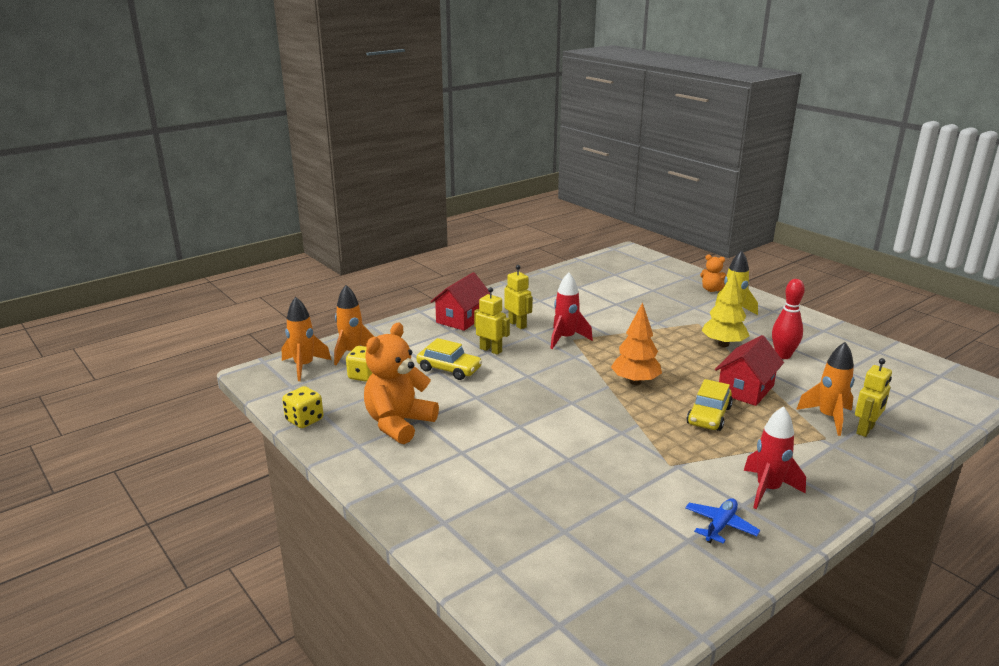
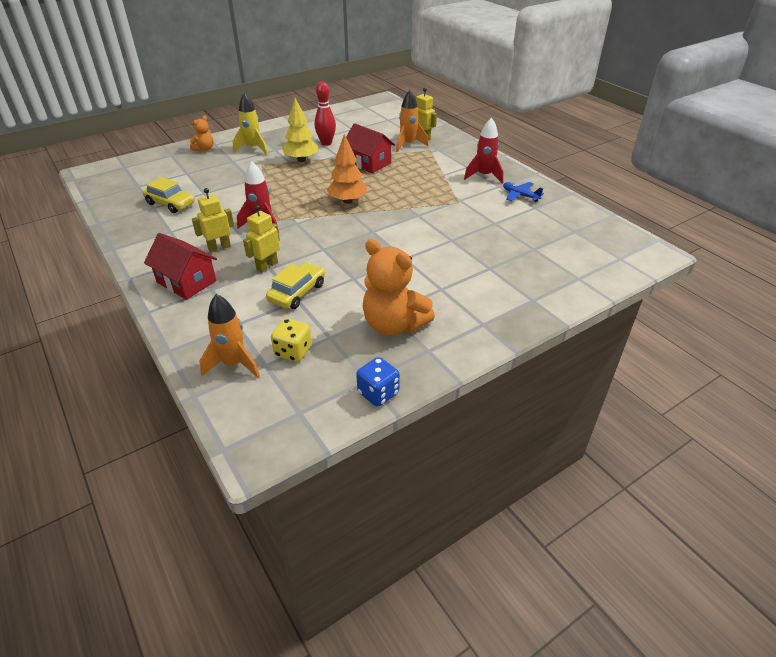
camera: 85 degrees left, 15 degrees up
orange rocket [282,297,331,381] -> none
yellow dice [282,386,323,428] -> blue dice [356,357,400,407]
yellow car [687,379,733,431] -> yellow car moved to [143,177,195,213]

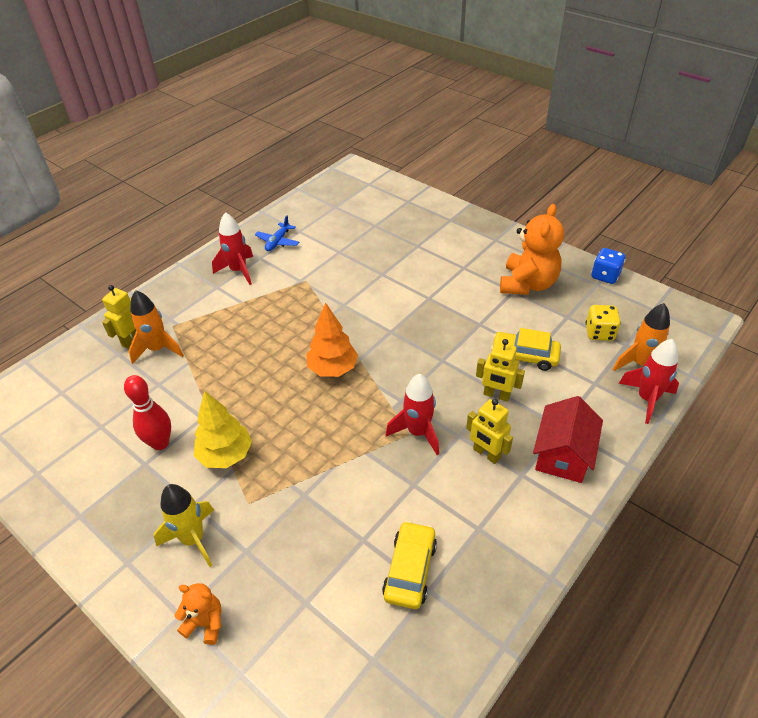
camera: 105 degrees left, 5 degrees up
red house [346,123,395,173] -> none
none -> red rocket [619,339,679,424]

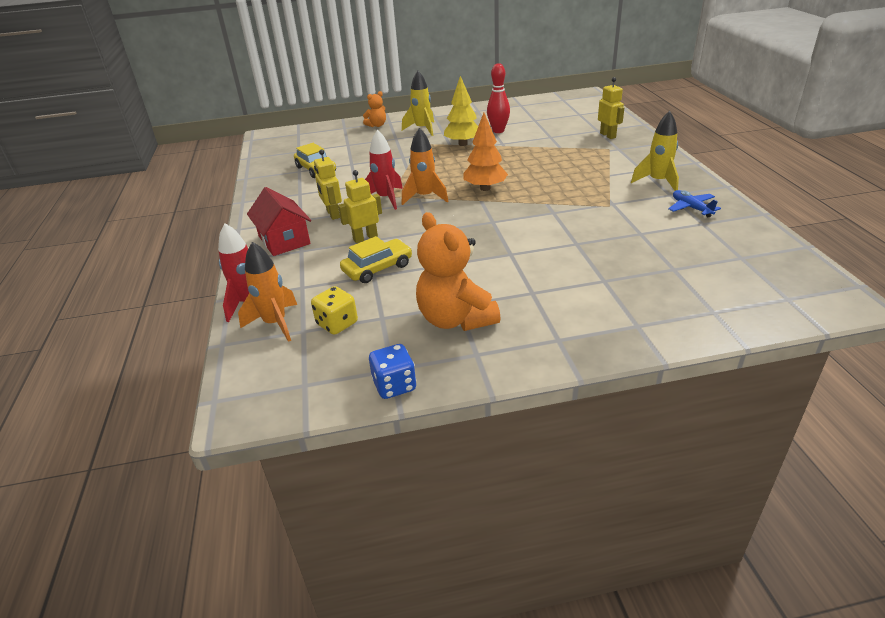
camera: 130 degrees right, 10 degrees down
orange rocket [129,290,184,364] -> orange rocket moved to [402,128,449,205]
red rocket [212,212,253,285] -> yellow rocket [631,111,679,191]
yellow robot [466,399,513,464] -> yellow robot turned 105 degrees counterclockwise [314,149,342,220]

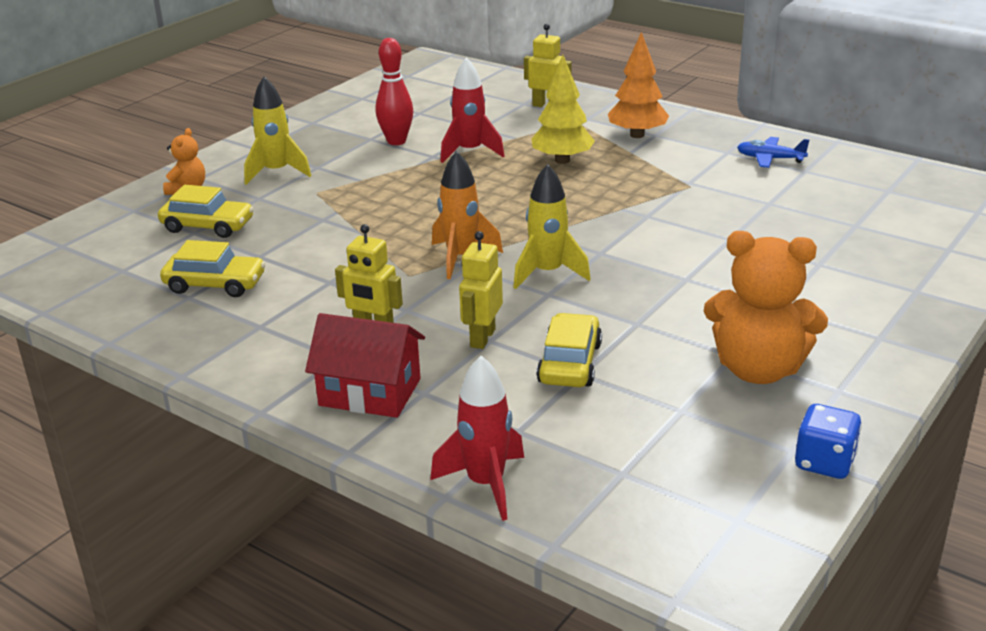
camera: 45 degrees left, 5 degrees down
orange rocket [238,242,297,342] -> none
yellow dice [311,286,358,335] -> none
red rocket [365,130,403,210] -> red rocket moved to [440,57,505,163]
yellow tree [444,76,478,146] -> yellow tree moved to [531,55,595,164]
orange tree [464,113,508,191] -> orange tree moved to [608,32,669,138]
yellow rocket [631,111,679,191] -> yellow rocket moved to [513,164,591,289]
none -> yellow car [158,185,254,238]

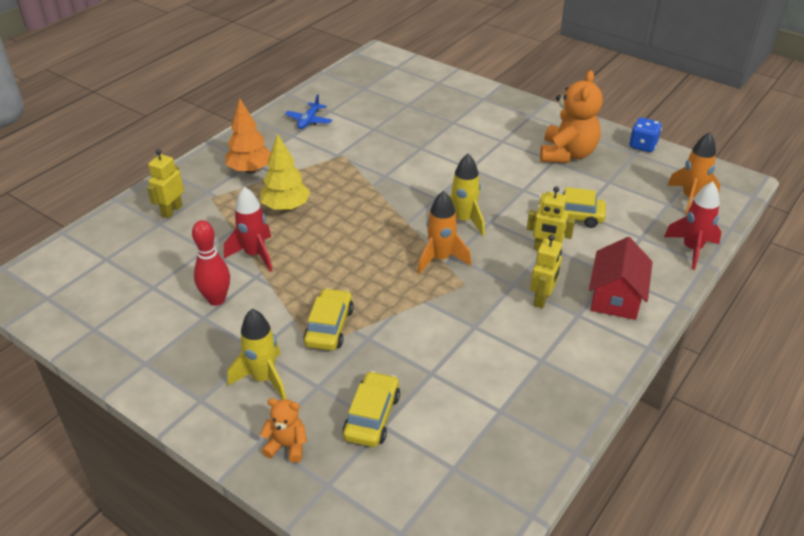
camera: 90 degrees left, 10 degrees up
yellow car [160,240,266,297] -> yellow car moved to [303,288,354,351]
none -> orange rocket [667,132,720,215]

